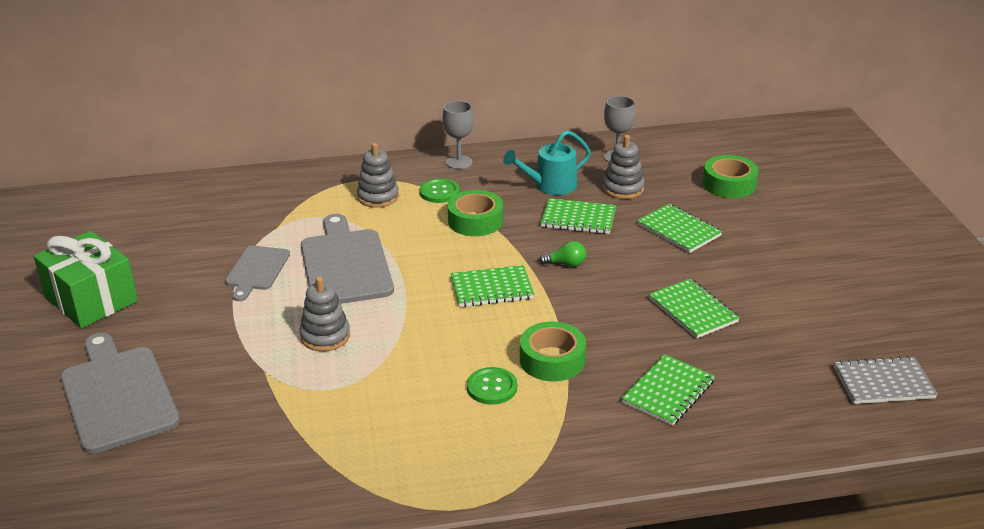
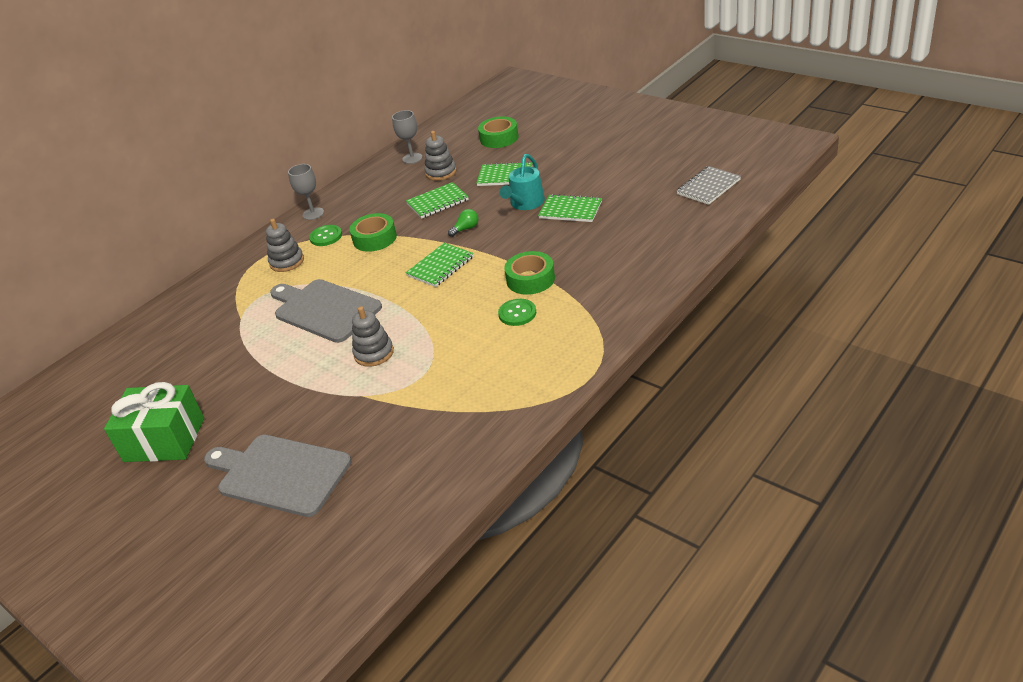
camera: 35 degrees left, 5 degrees up
grey cutting board [225,246,290,301] -> none
turquoise watering can [503,130,591,195] -> turquoise watering can moved to [500,154,545,210]
green notebook [621,354,715,426] -> none

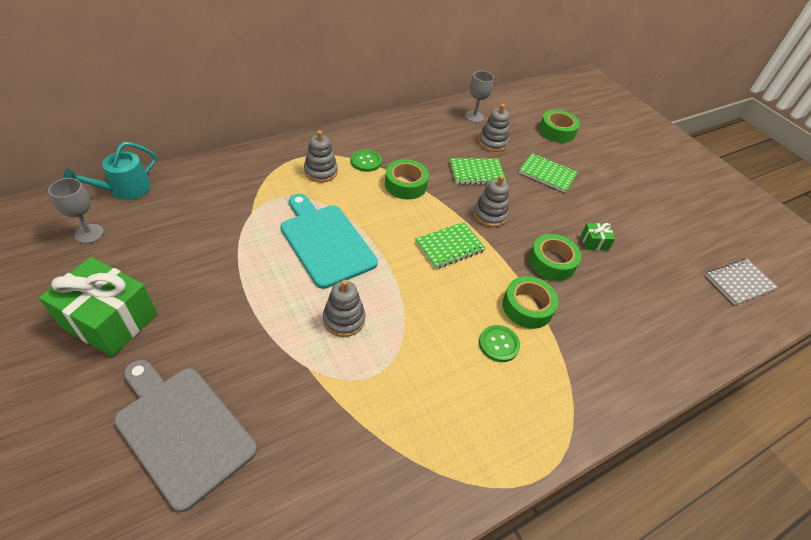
camera: 10 degrees right, 10 degrees up
grey cutting board [270,279,382,343] -> turquoise cutting board [281,194,378,289]
grey goblet [288,164,324,220] -> grey goblet moved to [48,178,104,243]
green light bulb [448,209,478,237] -> grey stacking toy [473,175,509,227]
turquoise watering can [500,154,545,210] -> turquoise watering can moved to [64,142,157,200]
green notebook [538,194,602,222] -> green gift [581,223,615,251]
none -> green tape [529,234,581,281]

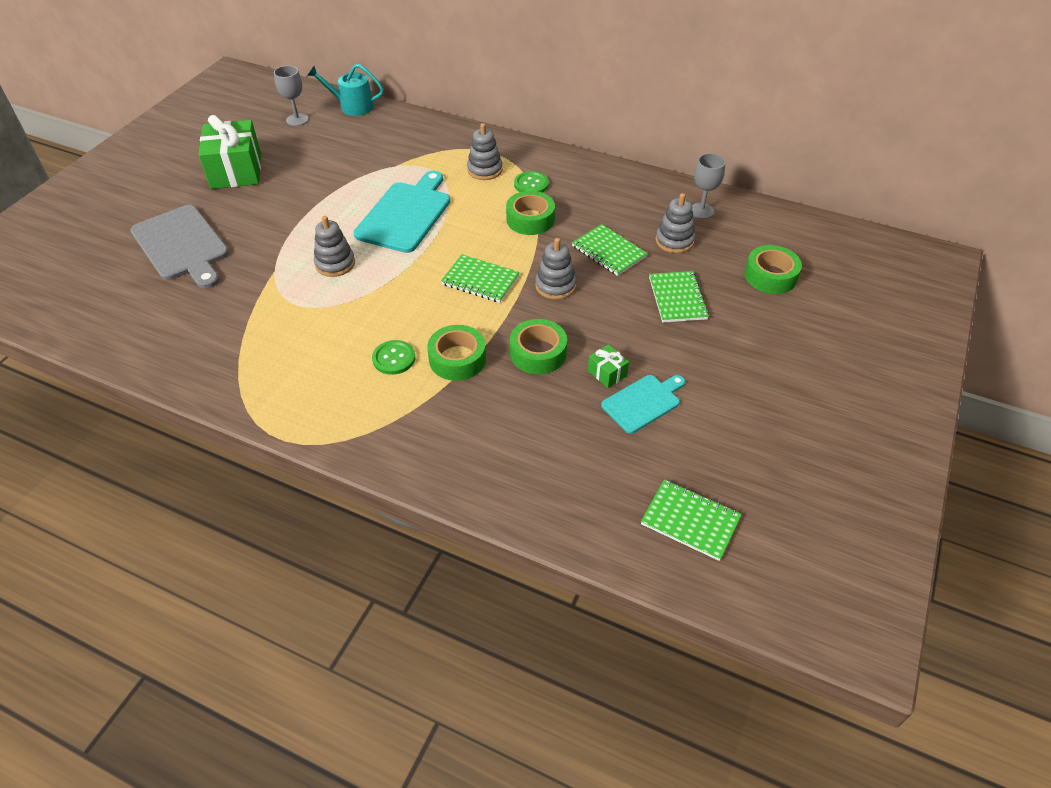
camera: 60 degrees right, 0 degrees up
grey cutting board [114,359,257,512] -> grey cutting board turned 135 degrees clockwise [130,205,229,289]
grey notebook [705,259,778,305] -> green notebook [641,480,742,561]
none -> turquoise cutting board [601,375,685,434]

